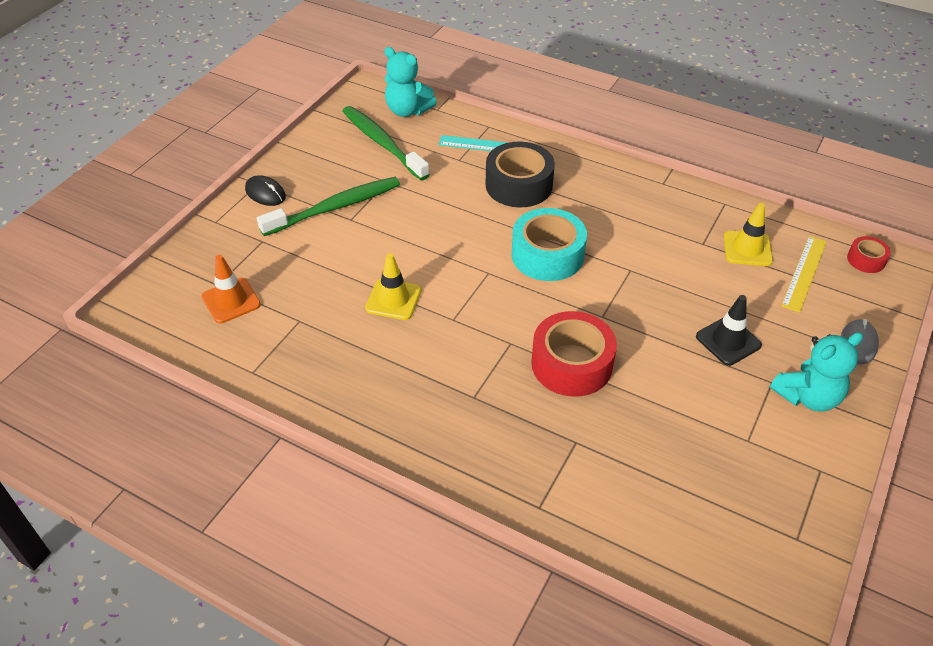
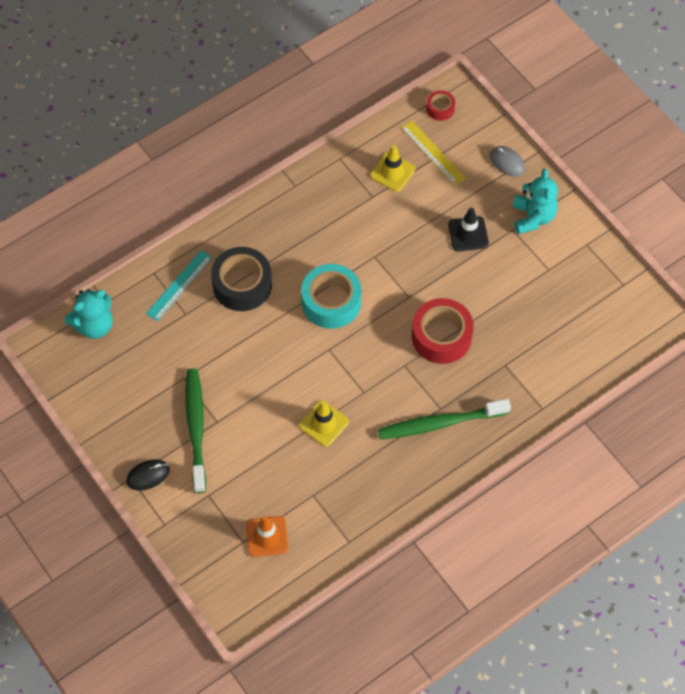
camera: 65 degrees left, 15 degrees up
green toothbrush [343,106,430,180] -> green toothbrush moved to [378,399,511,439]

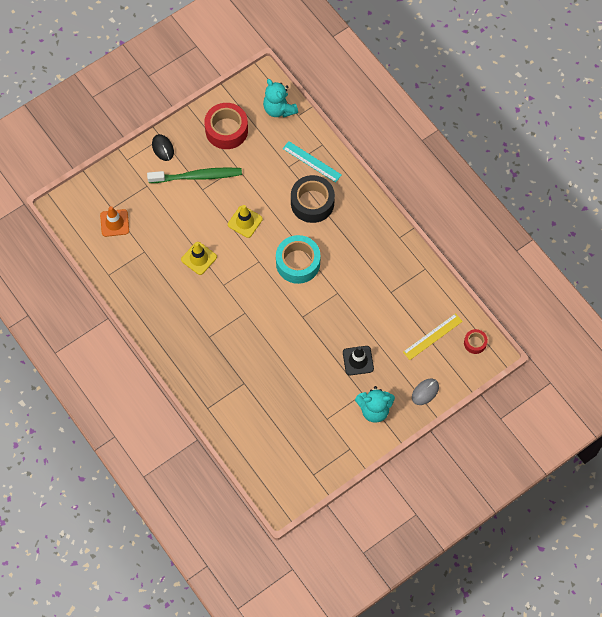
camera: 90 degrees right, 5 degrees up
yellow traffic cone [370,145,415,192] -> yellow traffic cone moved to [228,205,263,238]
green toothbrush [378,399,511,439] -> none
red tape [412,298,474,364] -> red tape moved to [204,103,248,149]

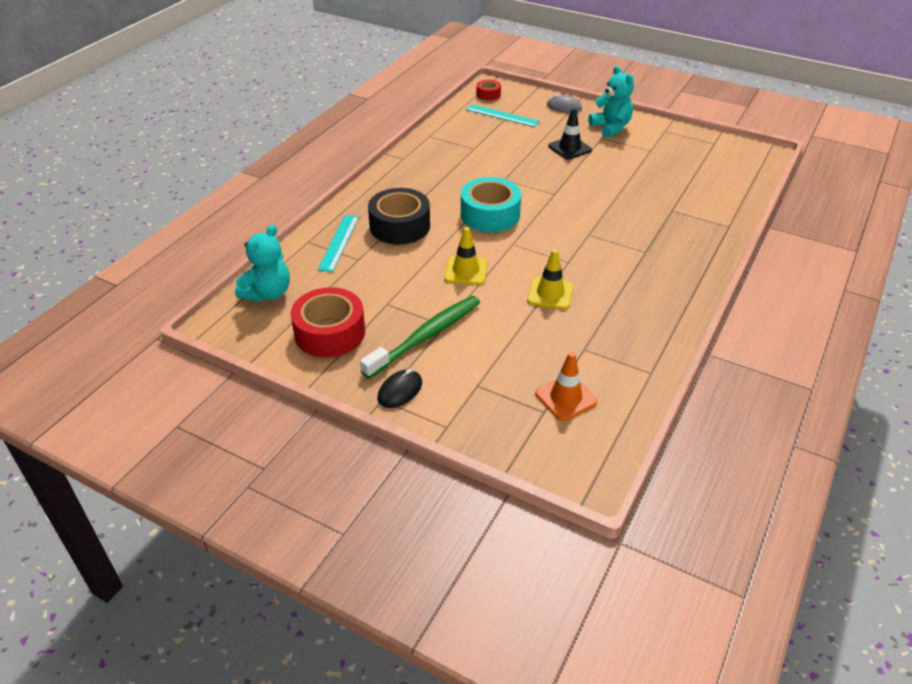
camera: 115 degrees left, 25 degrees down
green toothbrush [147,167,242,183] -> green toothbrush turned 75 degrees clockwise [360,296,480,379]
yellow ruler [403,313,463,360] -> turquoise ruler [466,104,540,127]

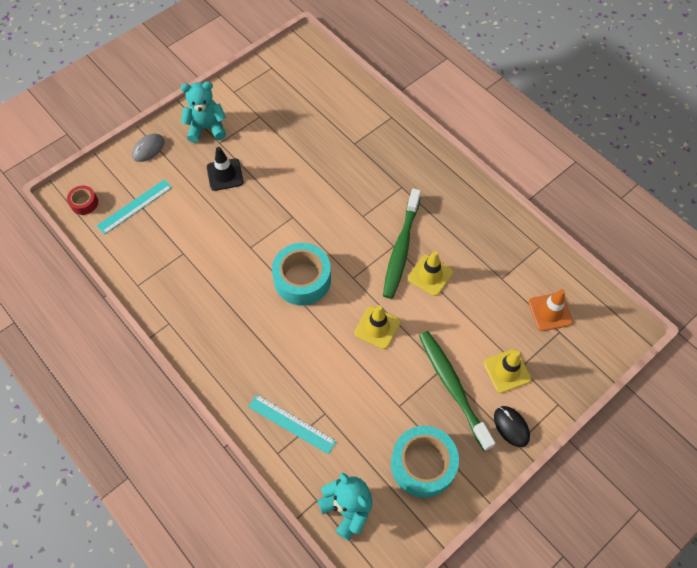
camera: 70 degrees left, 20 degrees up
red tape [290,287,365,357] -> turquoise tape [391,426,459,498]
black tape [368,188,430,244] -> none
none -> green toothbrush [383,188,421,299]
none -> yellow traffic cone [484,349,532,393]

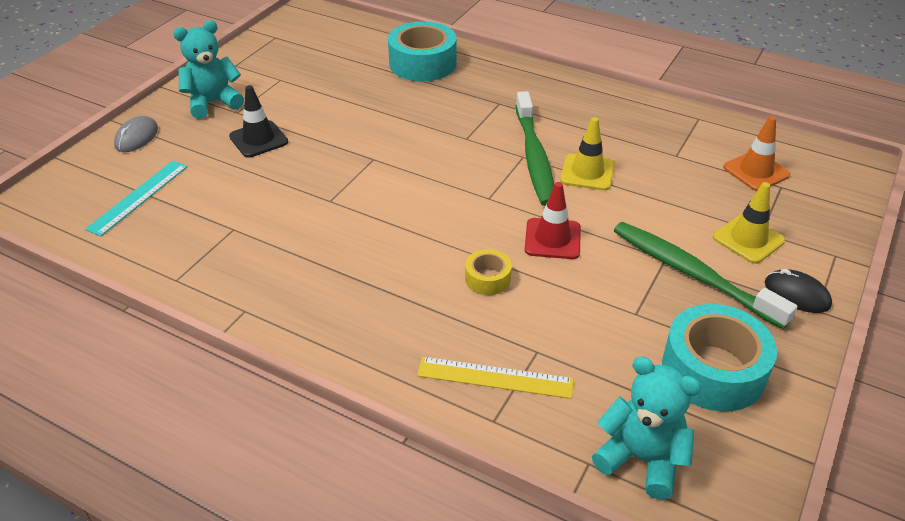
camera: 20 degrees left, 20 degrees down
red tape [67,186,98,215] -> none
turquoise ruler [248,394,337,455] -> yellow ruler [417,357,574,399]
turquoise tape [272,243,331,305] -> turquoise tape moved to [388,21,457,82]
yellow traffic cone [355,305,401,349] -> red traffic cone [525,182,581,259]
none -> yellow tape [465,249,512,295]

